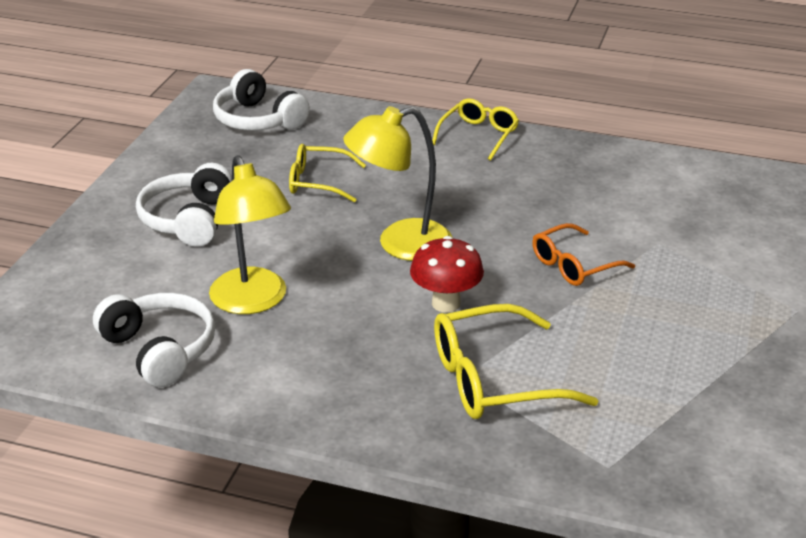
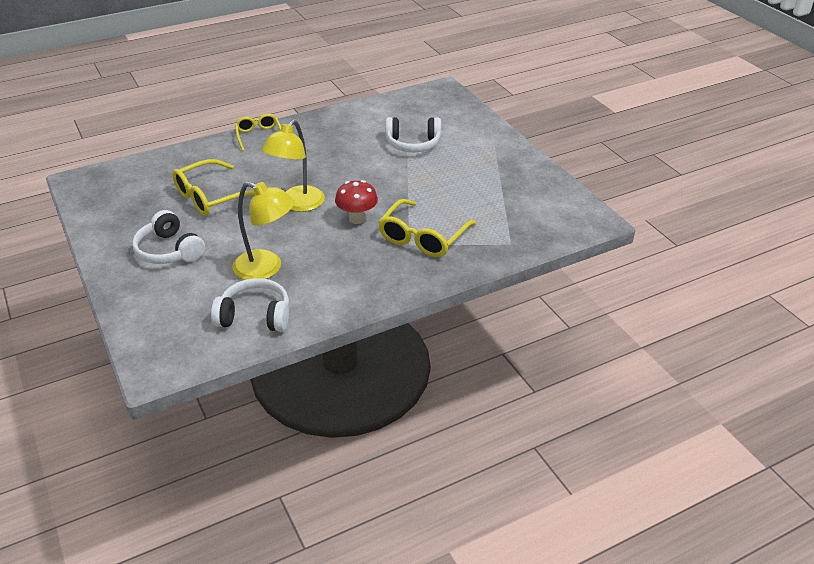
camera: 45 degrees left, 5 degrees up
white headphones [213,69,310,131] -> white headphones moved to [385,117,441,152]
yellow glasses [289,144,366,202] -> yellow glasses [172,159,255,216], size x1.56
orange glasses [532,223,635,286] -> none

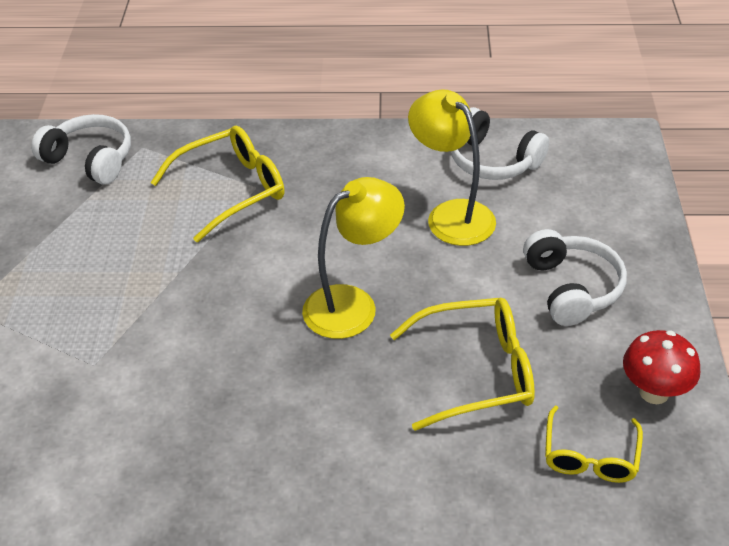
camera: 150 degrees left, 5 degrees up
yellow glasses [235,114,281,151] -> yellow glasses moved to [545,405,643,483]
red mushroom [335,180,378,224] -> red mushroom moved to [623,330,700,404]
white headphones [385,117,441,152] -> white headphones moved to [31,114,131,184]

